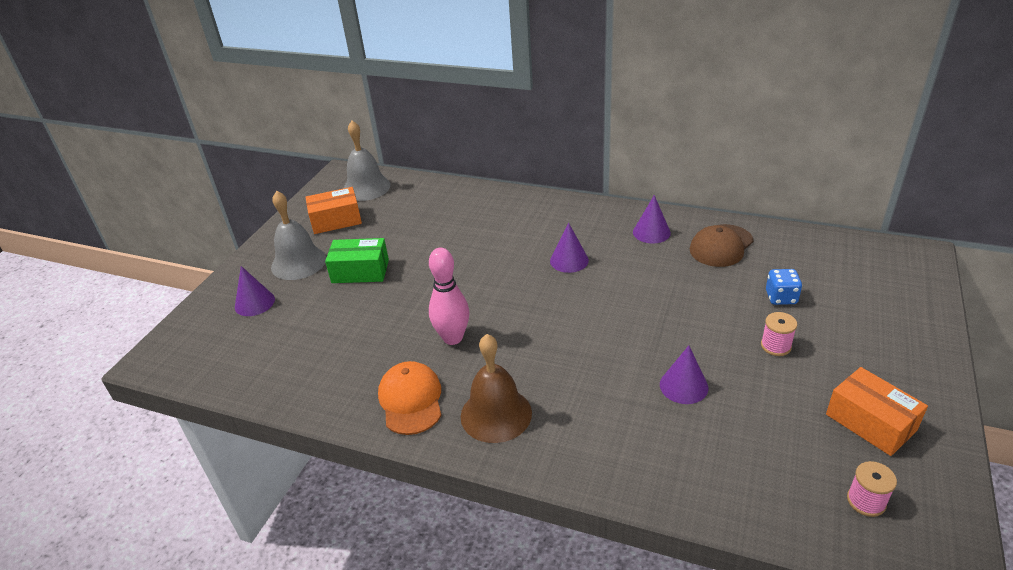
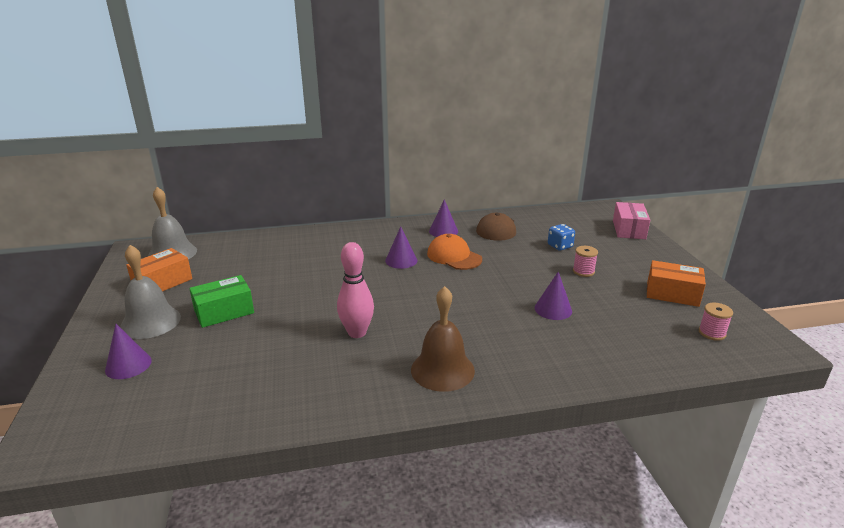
camera: 35 degrees left, 10 degrees down
orange cap [378,361,442,435] -> orange cap moved to [427,234,482,270]
none -> pink box [613,202,650,239]

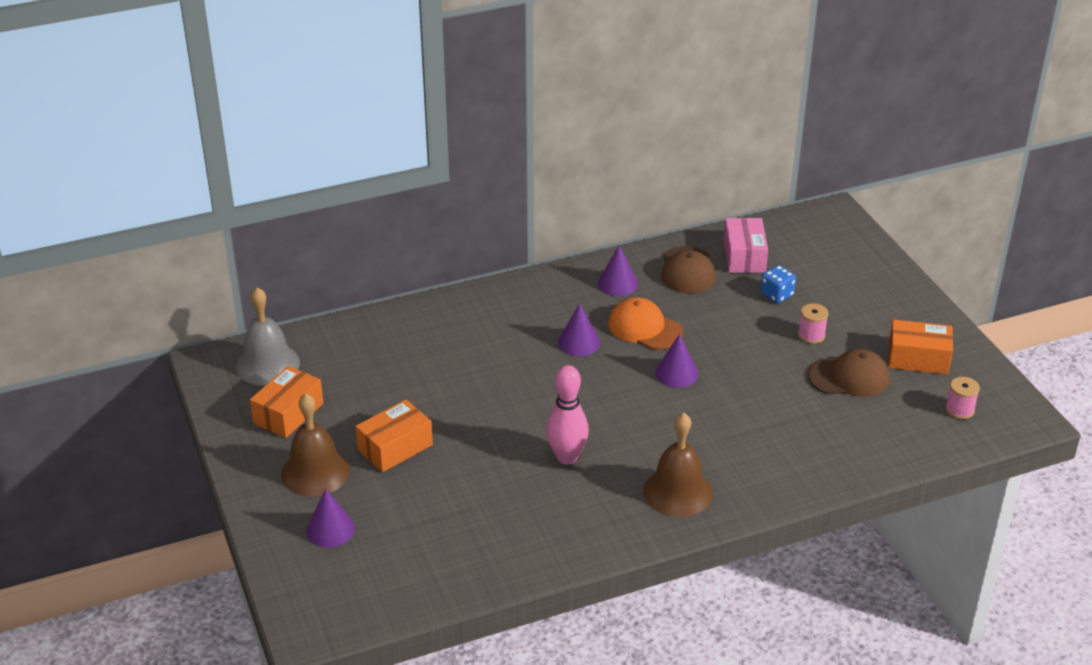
camera: 10 degrees left, 10 degrees up
grey bell [120,245,181,339] -> brown bell [281,393,350,497]
green box [189,275,254,328] -> orange box [355,400,433,472]
purple cone [535,272,572,320] -> purple cone moved to [655,334,699,388]
pink box [613,202,650,239] -> pink box moved to [723,218,768,273]
none -> brown cap [808,349,890,397]

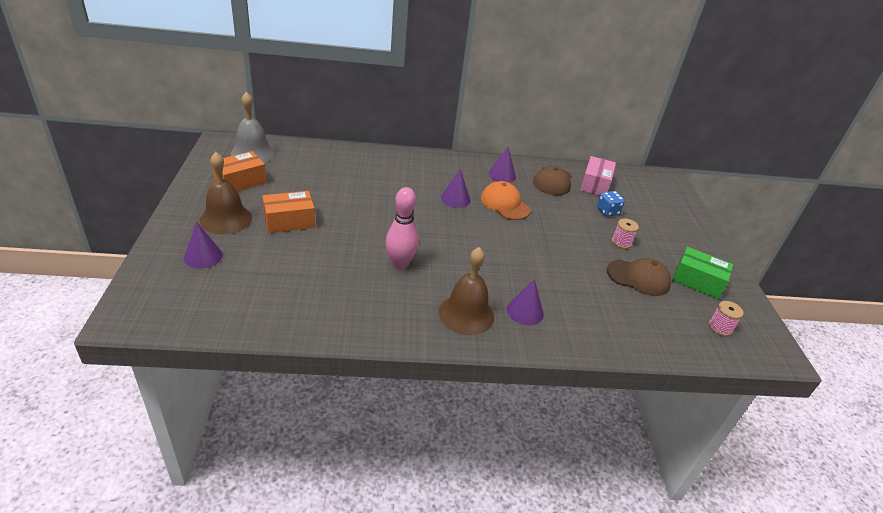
camera: 15 degrees right, 0 degrees up
purple cone [655,334,699,388] -> purple cone moved to [507,279,544,325]
orange box [888,320,953,374] -> green box [672,247,733,299]

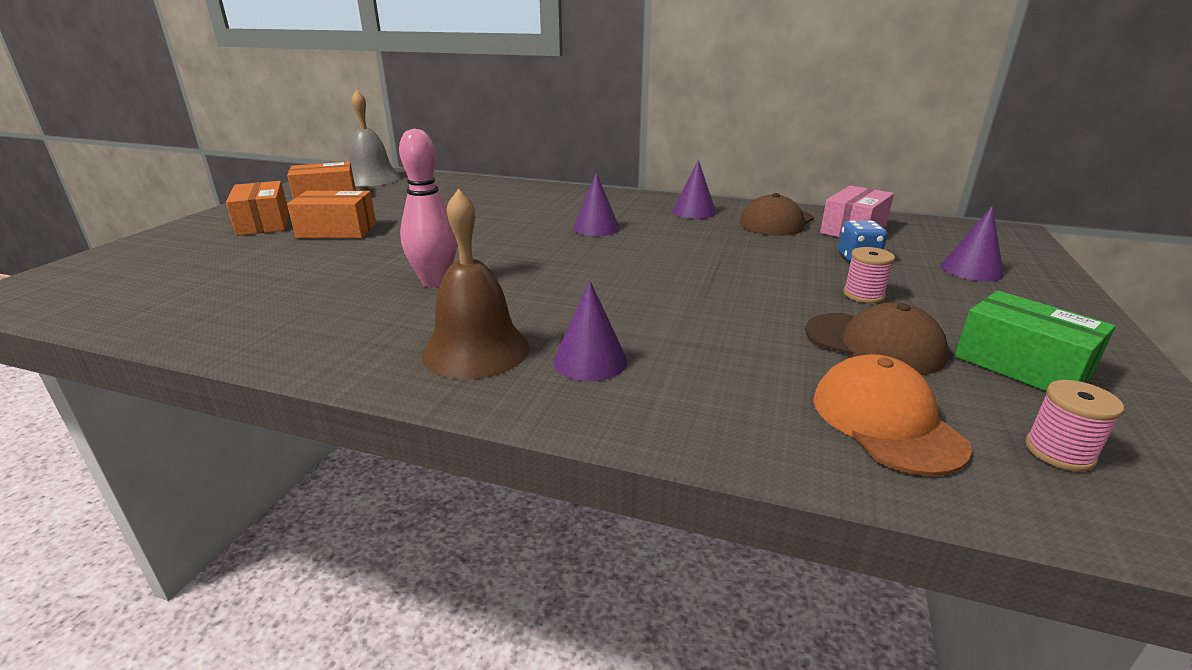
camera: 25 degrees right, 10 degrees down
purple cone [184,222,223,269] -> purple cone moved to [941,206,1004,281]
brown bell [200,152,252,234] -> orange box [226,181,289,236]
orange cap [481,181,531,220] -> orange cap moved to [813,354,972,476]

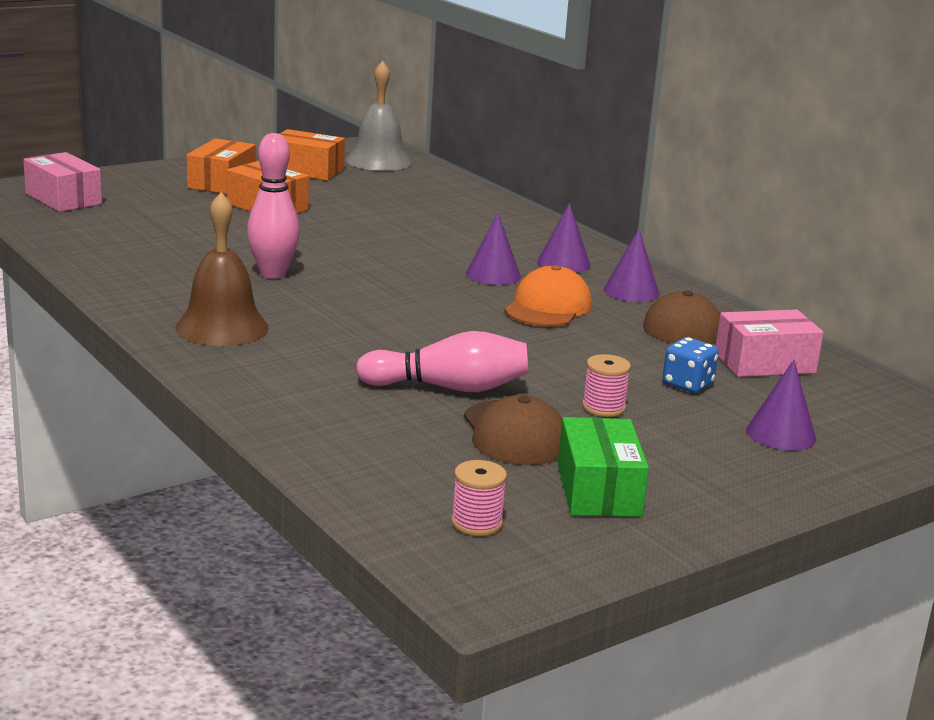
camera: 35 degrees right, 5 degrees down
purple cone [553,281,627,381] -> purple cone moved to [537,203,591,273]
orange cap [813,354,972,476] -> orange cap moved to [505,265,592,327]
none -> pink box [23,152,102,212]
none -> pink bowling pin [356,331,528,392]

